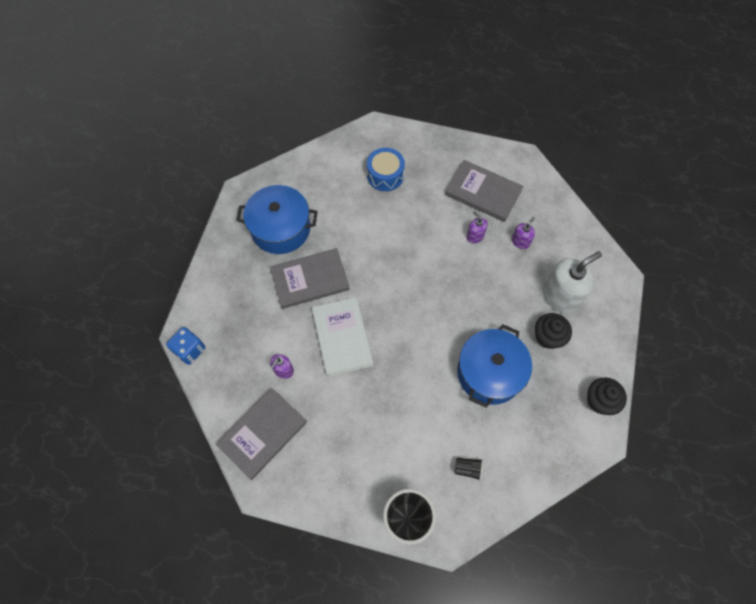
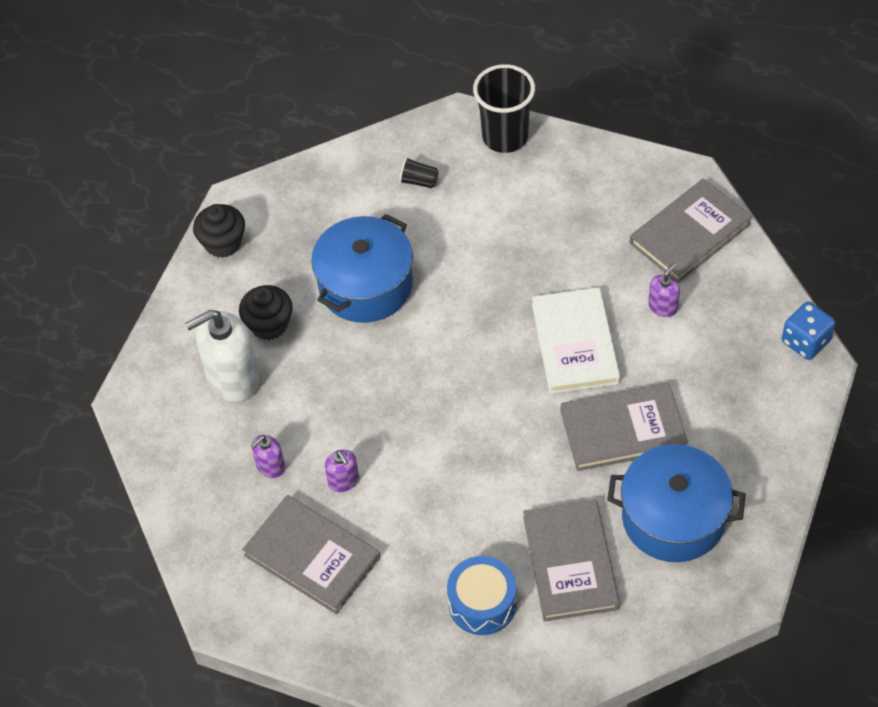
camera: 170 degrees left, 10 degrees down
none -> grey book [523,500,620,621]

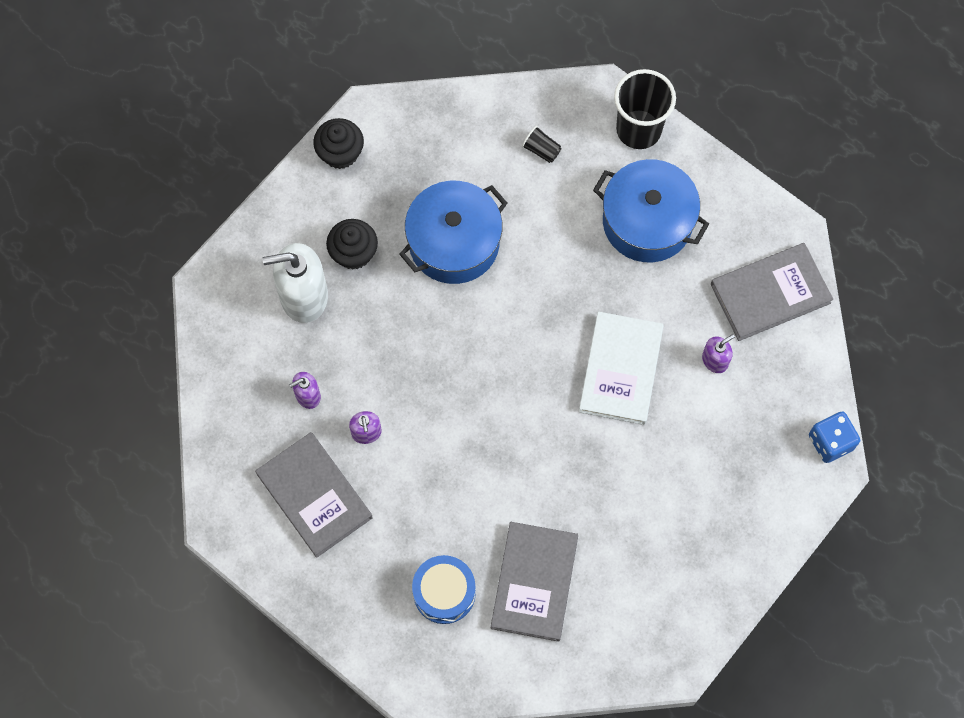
camera: 15 degrees right, 15 degrees up
grey book [560,383,688,471] -> none
blue pot [607,444,746,562] -> blue pot moved to [593,159,709,262]

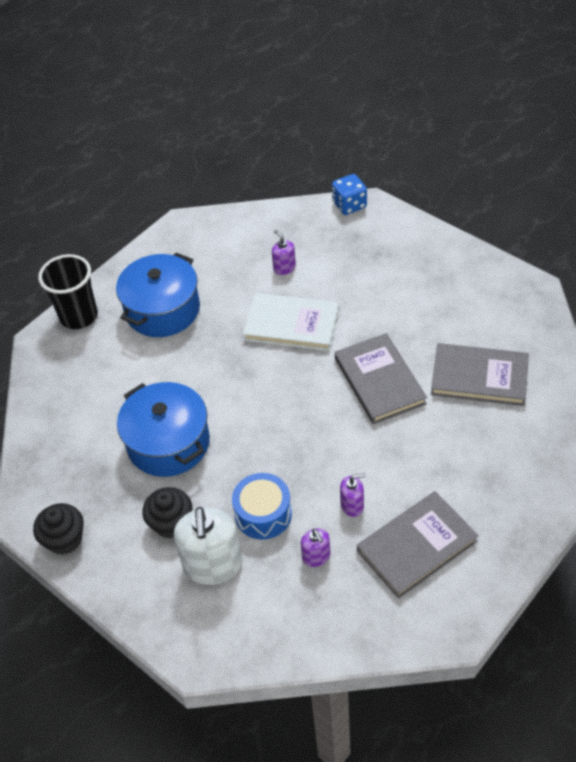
camera: 85 degrees left, 20 degrees down
blue drum [412,555,476,624] -> blue drum moved to [232,473,292,540]
black cup [522,126,562,163] -> none
grey book [711,243,833,341] -> grey book moved to [335,333,427,424]

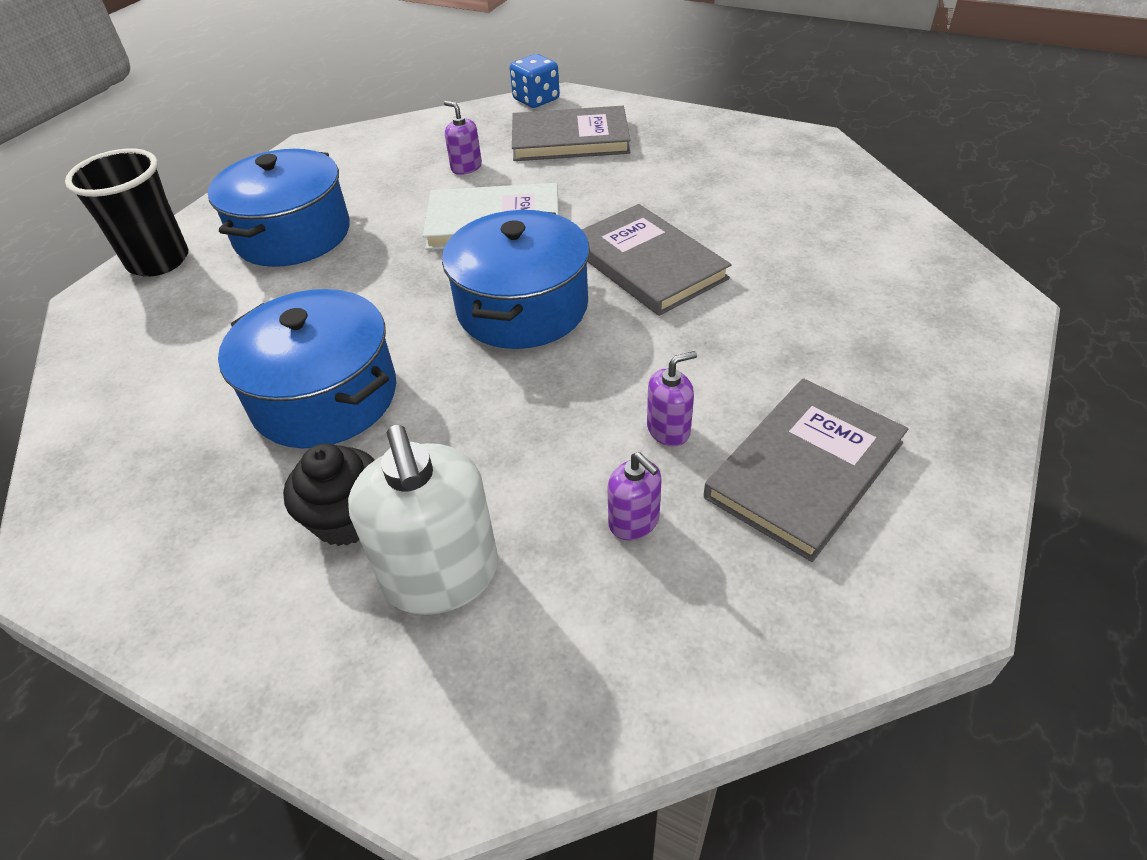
camera: 15 degrees left, 5 degrees down
black cupcake [33,503,84,555] -> none
blue drum [232,473,292,540] -> none
grey book [431,343,529,406] -> grey book moved to [512,106,630,161]
none -> blue pot [442,210,590,349]

